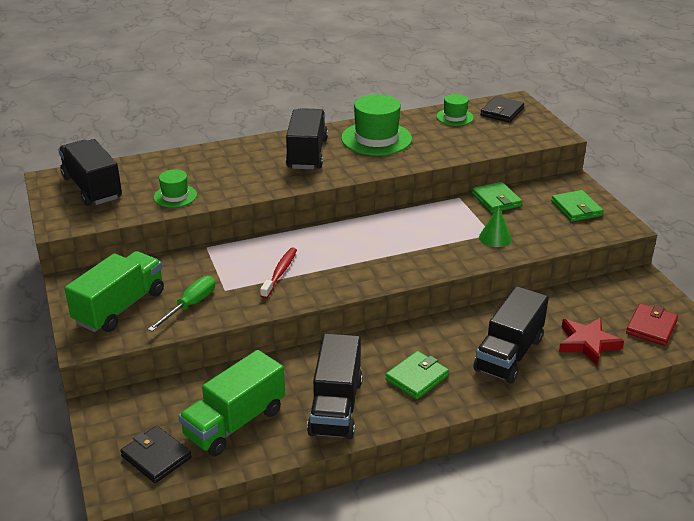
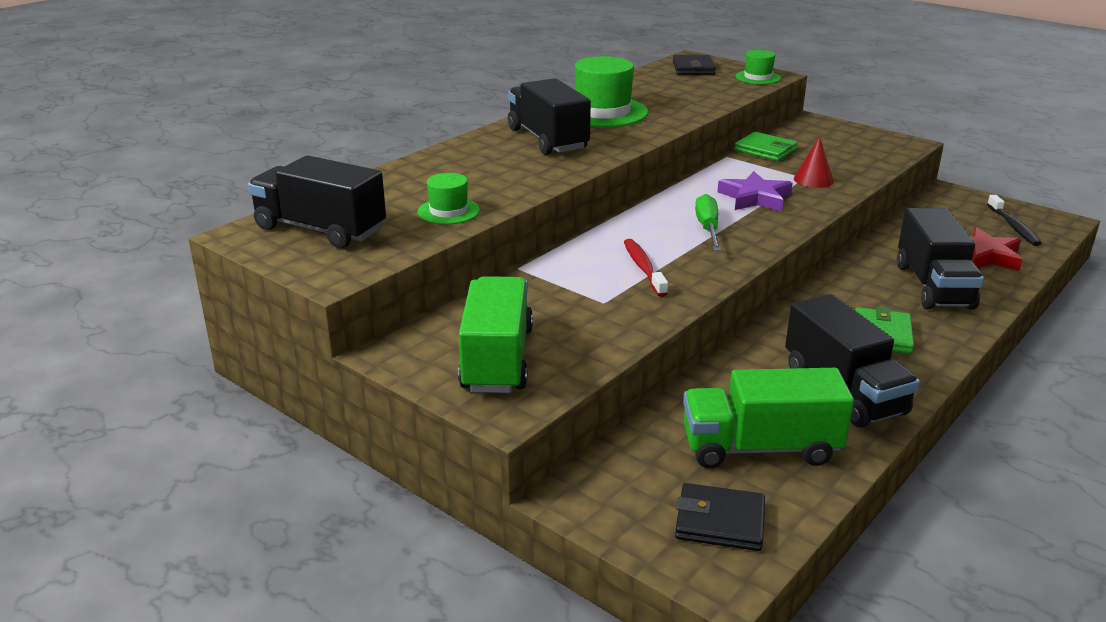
camera: 30 degrees left, 5 degrees down
green screwdriver [148,276,215,332] -> green screwdriver moved to [695,194,721,251]
green truck [179,350,285,457] -> green truck turned 75 degrees clockwise [683,368,854,469]
green hat [436,94,474,126] -> green hat moved to [736,50,781,84]
green cone [479,206,512,247] -> red cone [794,137,834,188]
green wallet [551,190,603,222] -> none
red wallet [626,303,678,346] -> black toothbrush [987,195,1042,246]
none -> purple star [717,171,792,212]

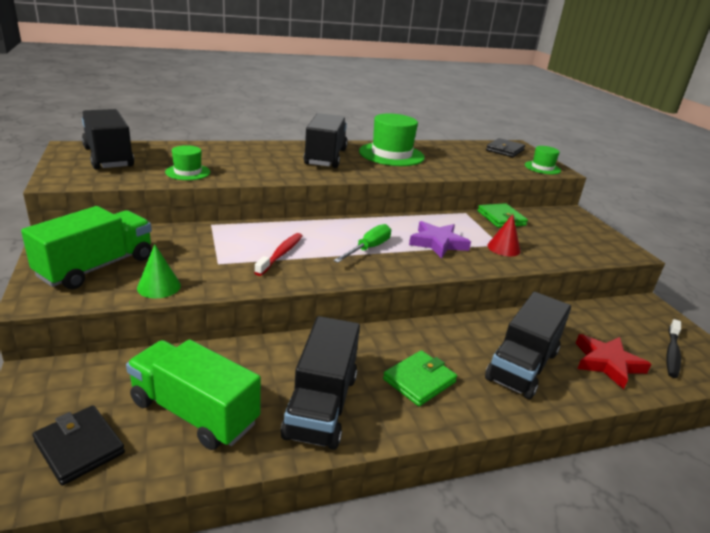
camera: 30 degrees right, 0 degrees up
none -> green cone [137,244,181,298]

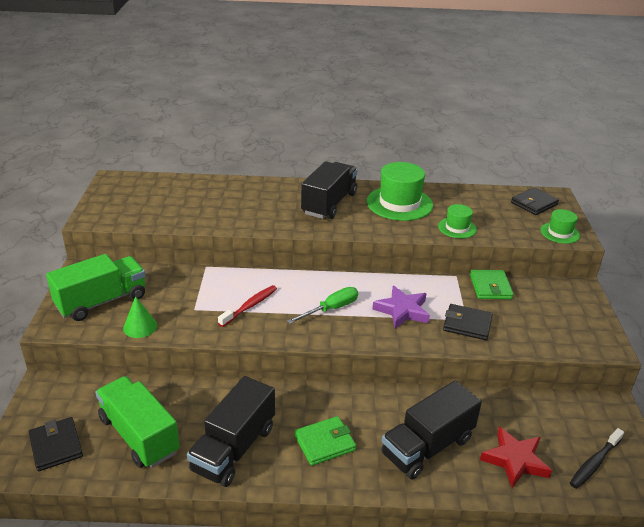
camera: 20 degrees right, 5 degrees up
black truck [82,109,134,169] -> none
green hat [165,145,210,180] -> green hat moved to [438,204,477,238]
red cone [487,214,521,256] -> black wallet [443,304,493,340]

